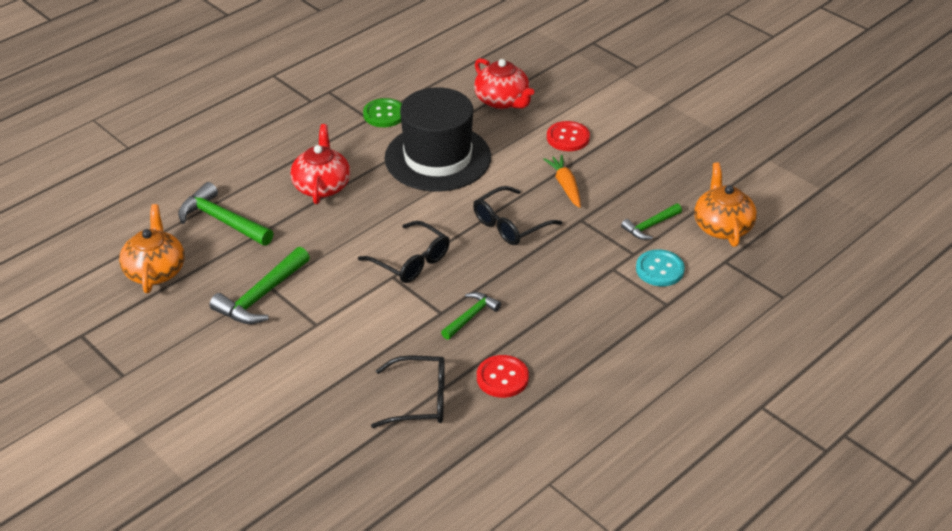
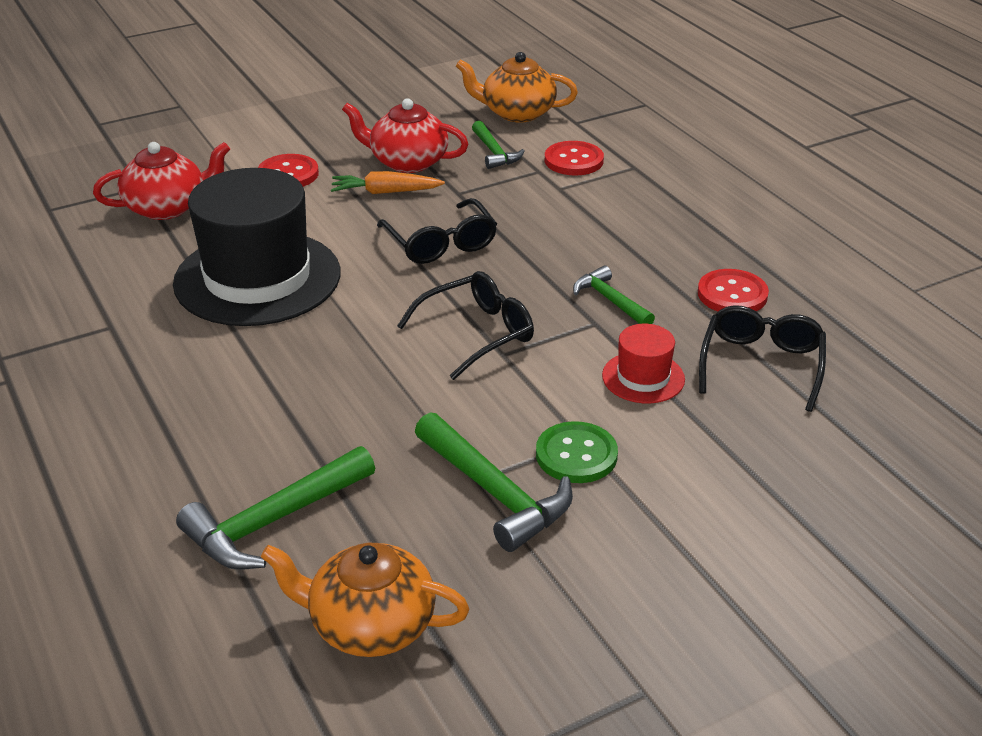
camera: 75 degrees left, 5 degrees down
red teapot [291,124,350,204] -> red teapot moved to [342,98,468,173]
green button [363,98,402,127] -> green button moved to [536,421,618,483]
turquoise button [636,250,685,286] -> red button [545,141,604,175]
none -> red hat [602,324,685,403]

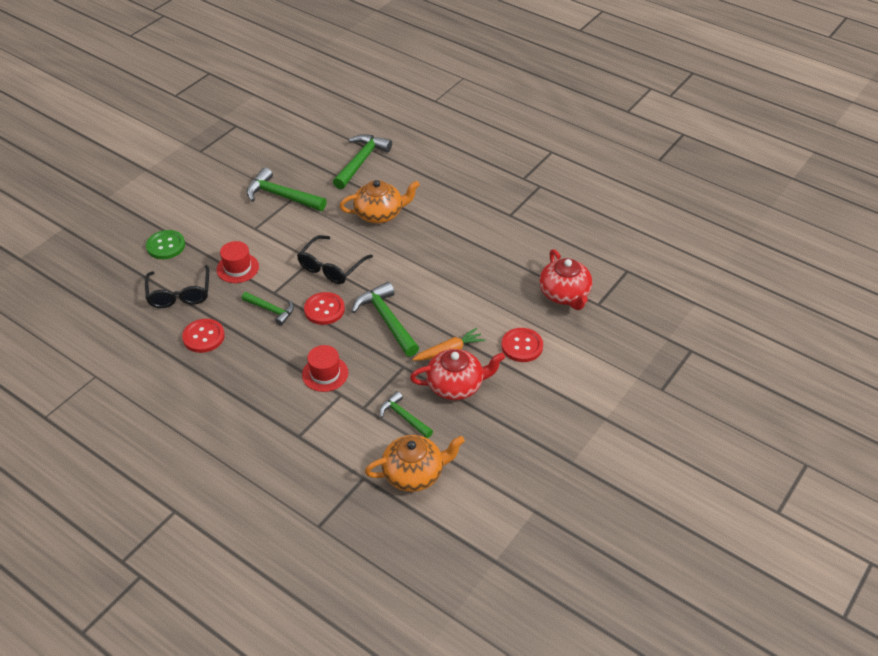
camera: 155 degrees right, 10 degrees up
red teapot [93,142,230,220] -> red teapot turned 60 degrees counterclockwise [539,249,592,310]
black hat [173,168,341,326] -> none
orange teapot [261,542,469,657] -> orange teapot moved to [340,180,420,223]
black glasses [377,198,497,264] -> green hammer [352,282,419,357]
green button [536,421,618,483] -> green button moved to [146,230,185,259]
red button [545,141,604,175] -> red button moved to [304,292,345,325]
none -> red hat [302,345,348,392]

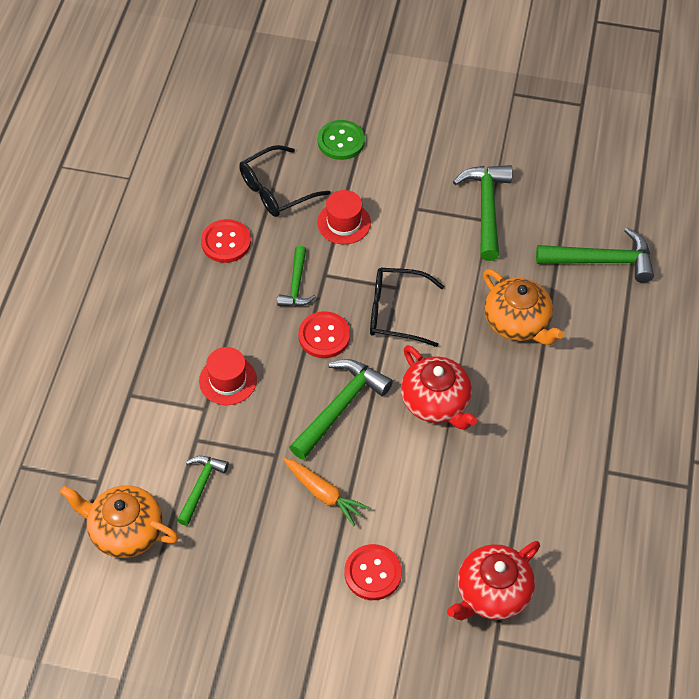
camera: 65 degrees right, 10 degrees up
orange teapot [365,435,465,492] -> orange teapot turned 150 degrees clockwise [60,485,179,558]
red teapot [410,349,505,400] -> red teapot moved to [401,345,477,430]

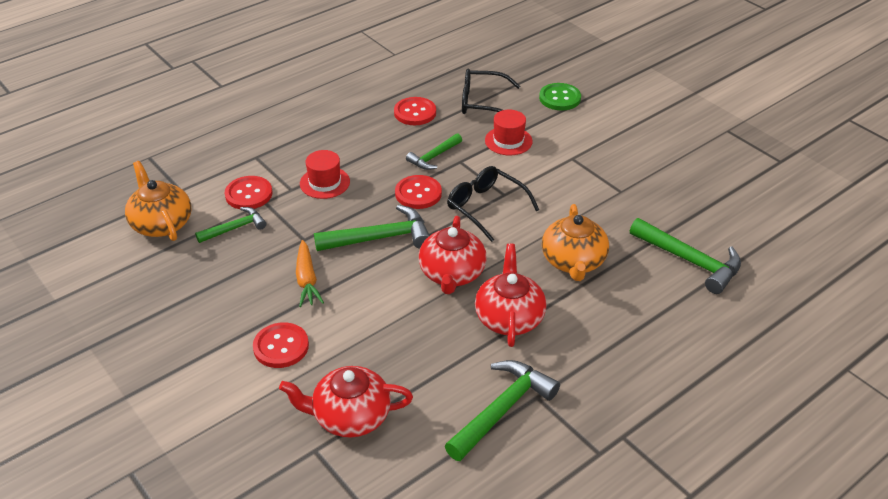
camera: 40 degrees right, 15 degrees down
green hammer [453,165,512,261] -> green hammer moved to [445,360,560,461]
none -> red button [225,176,272,209]
none -> red teapot [475,243,546,347]

